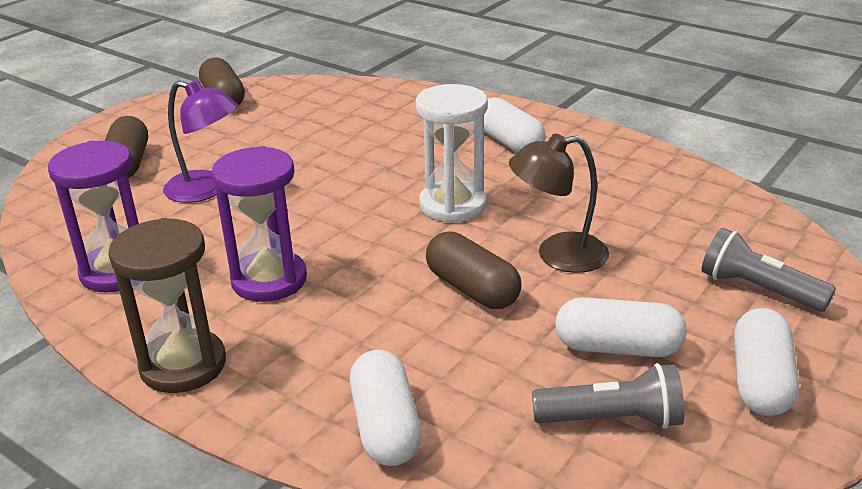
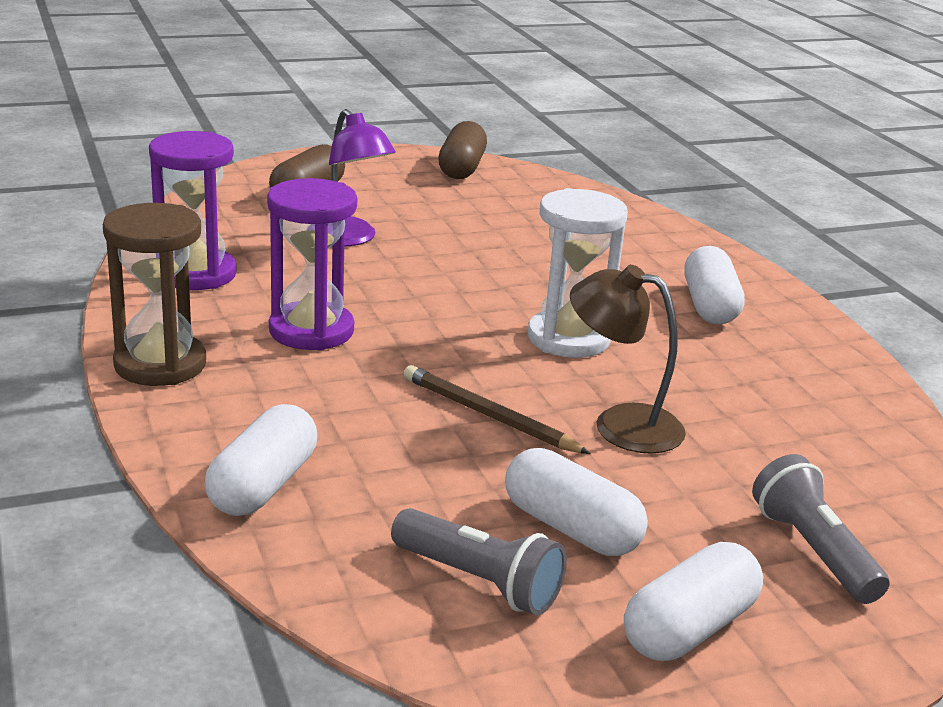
camera: 30 degrees right, 5 degrees down
brown capsule [426,231,521,309] -> brown pencil [404,365,591,454]

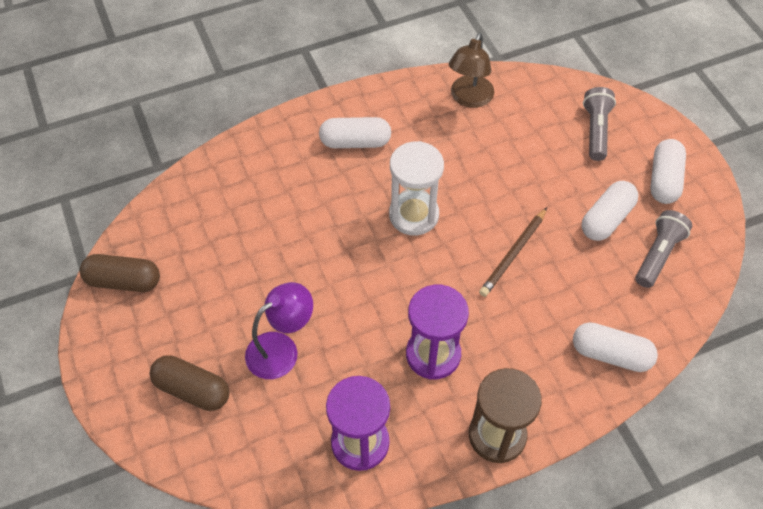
camera: 90 degrees left, 30 degrees up
brown lamp [570,265,686,454] -> brown lamp moved to [449,32,494,108]
white capsule [624,542,763,661] -> white capsule turned 60 degrees clockwise [650,139,686,204]
grey flashlight [752,454,890,604] -> grey flashlight turned 120 degrees clockwise [583,87,616,161]

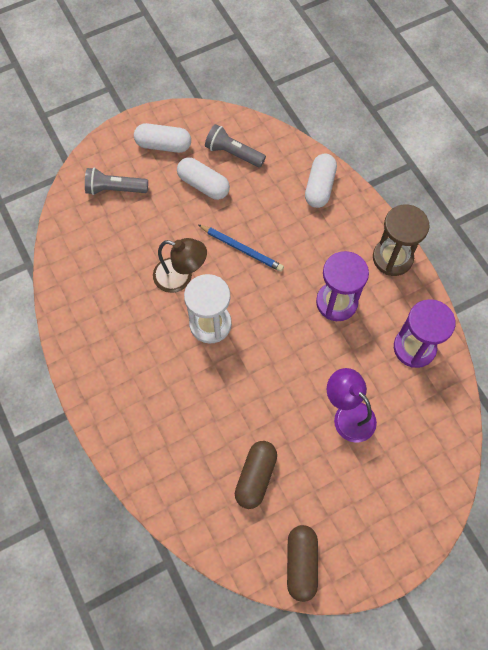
camera: 95 degrees left, 10 degrees up
brown capsule [149,355,229,411] -> brown capsule moved to [235,441,277,509]
white capsule [319,117,391,148] -> none
brown lamp [449,32,494,108] -> brown lamp moved to [153,238,207,293]
brown pencil [479,208,547,297] -> blue pencil [198,225,284,272]

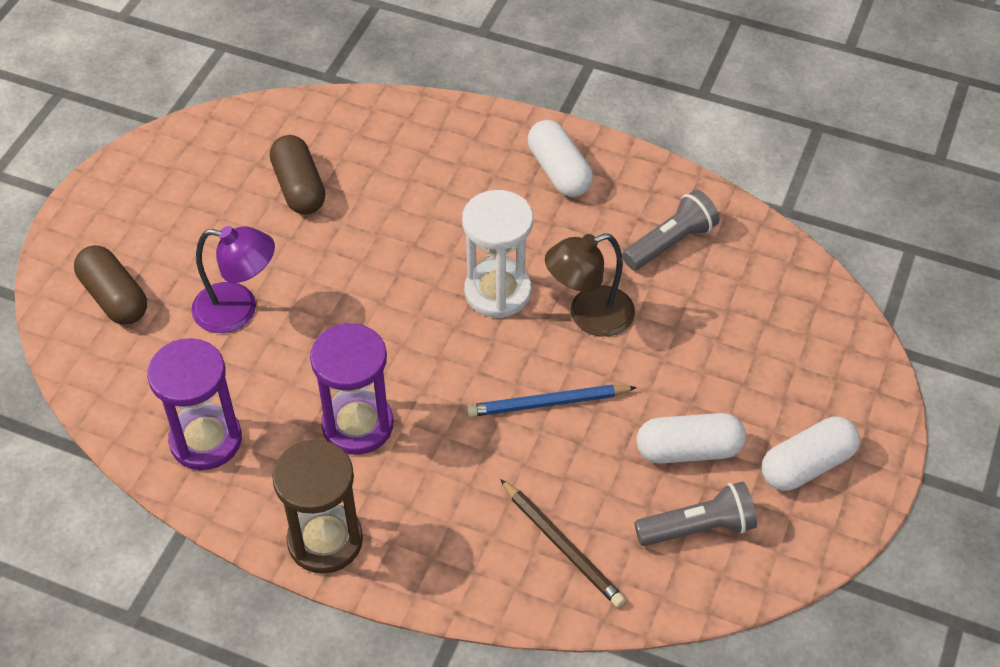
camera: 140 degrees right, 15 degrees down
grey flashlight [85,167,148,195] -> grey flashlight moved to [622,190,720,270]
brown capsule [287,525,318,602] -> brown capsule moved to [74,245,147,325]
white capsule [305,154,337,208] -> white capsule moved to [528,120,593,197]
none -> brown pencil [500,479,626,607]

